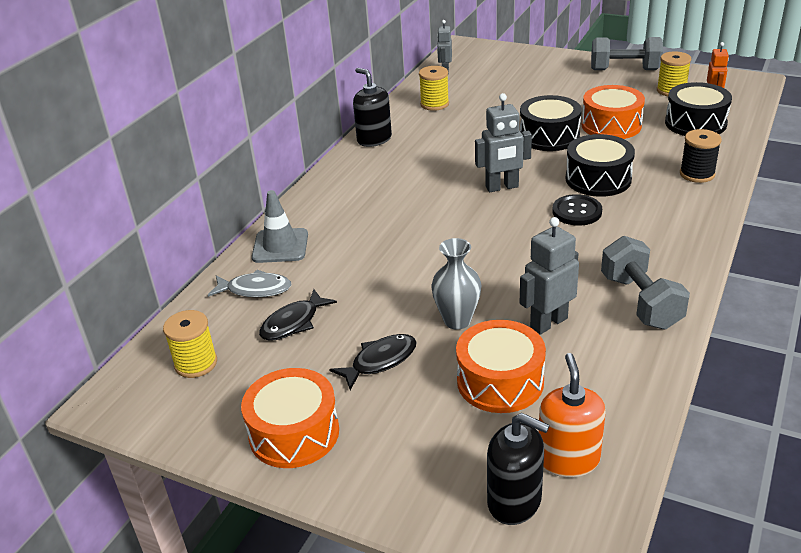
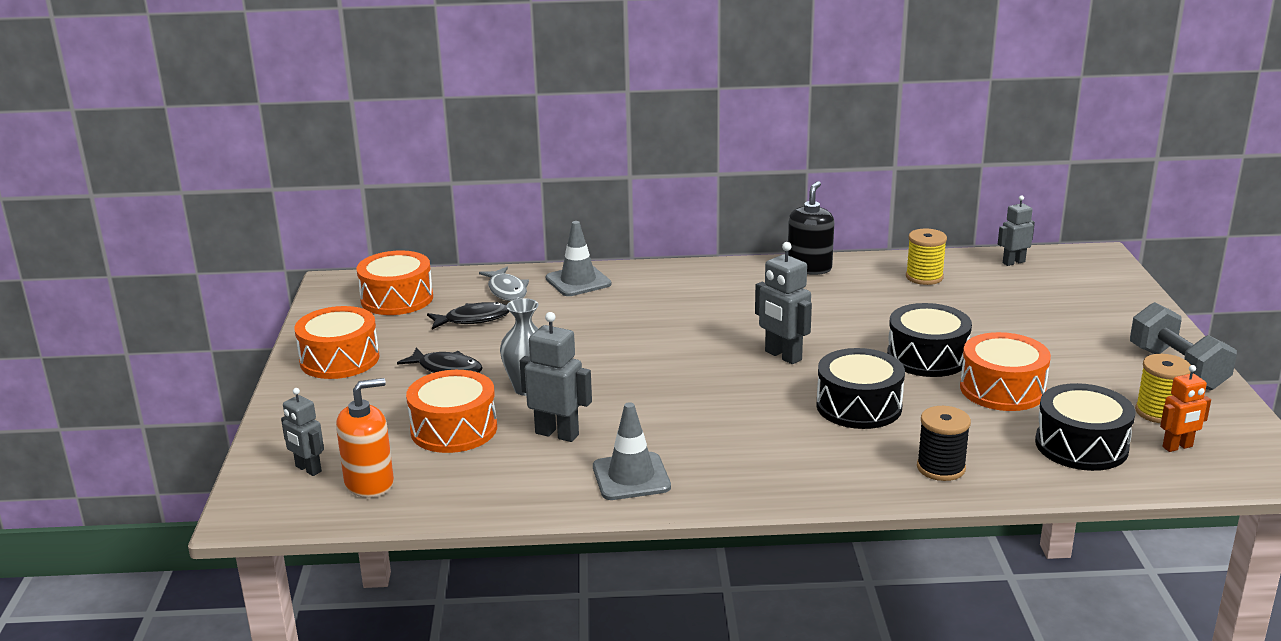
camera: 60 degrees right, 10 degrees down
yellow spool [163,310,217,378] -> orange drum [357,250,433,315]
black fish [259,289,337,341] -> black fish turned 150 degrees clockwise [427,302,510,329]
black soap dispenser [487,413,550,525] -> grey robot [281,388,324,476]
black button [552,194,602,226] -> none
grey dumbbell [601,236,690,329] -> grey traffic cone [593,402,671,500]

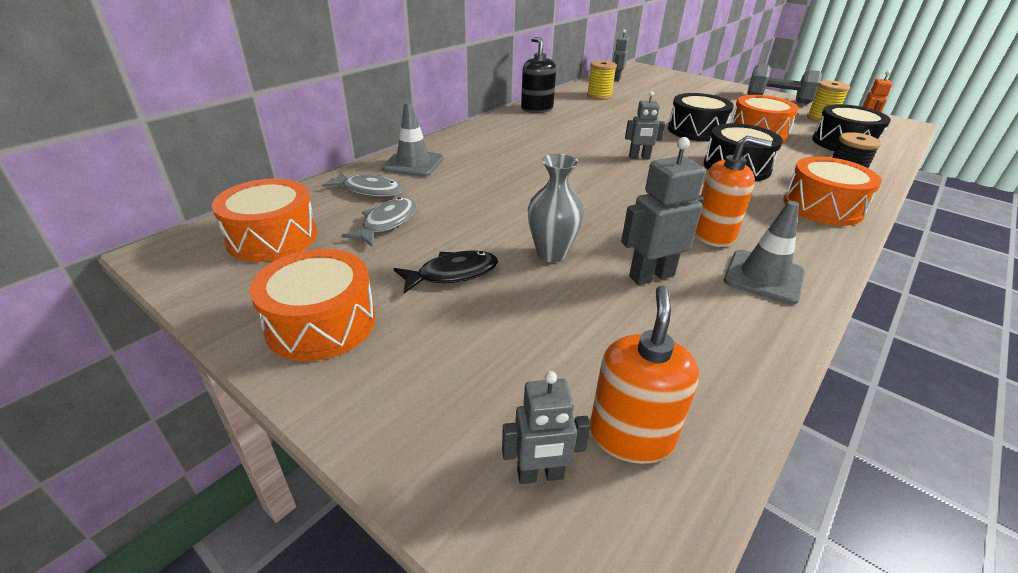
camera: 50 degrees left, 10 degrees up
orange drum [406,370,497,453] -> orange drum moved to [783,157,882,226]
black fish [427,302,510,329] -> grey fish [341,197,416,246]
grey robot [755,242,812,364] -> grey robot [625,91,665,159], size x0.66
none -> orange soap dispenser [695,136,772,247]

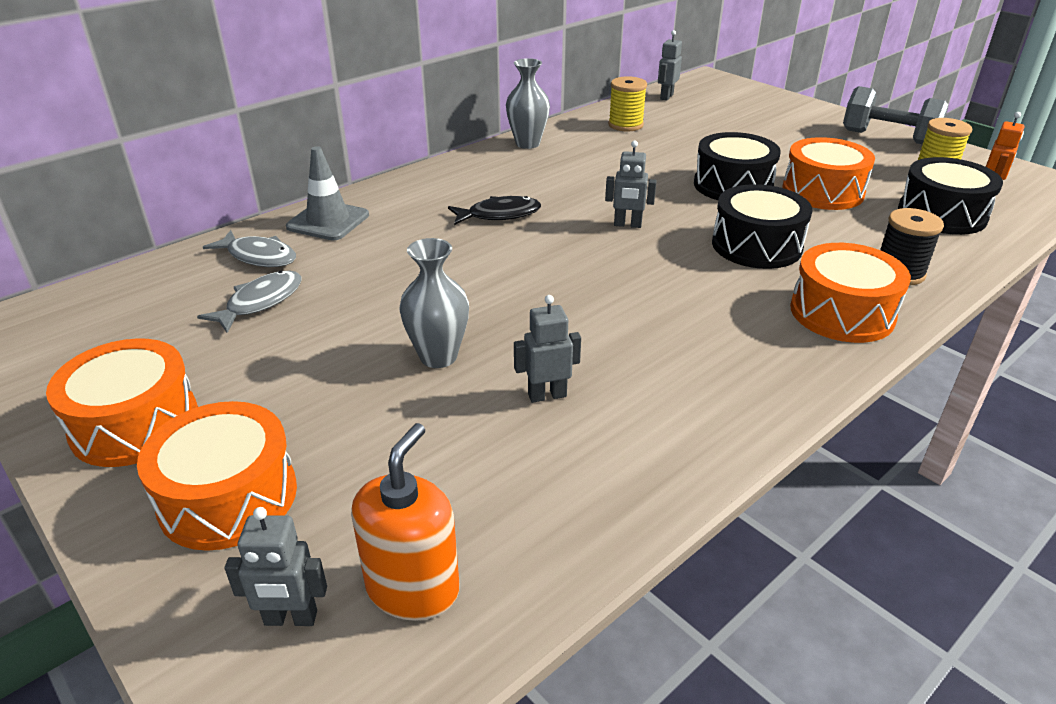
camera: 10 degrees right, 0 degrees up
orange drum [212,179,317,262] -> orange drum moved to [137,401,297,551]
black fish [394,251,498,294] -> black fish moved to [448,196,541,225]
black soap dispenser [521,37,556,113] -> grey vase [506,58,550,149]
grey robot [621,137,705,285] -> grey robot [514,295,581,403], size x0.66
orange soap dispenser [695,136,772,247] -> none
grey traffic cone [724,201,805,305] -> none

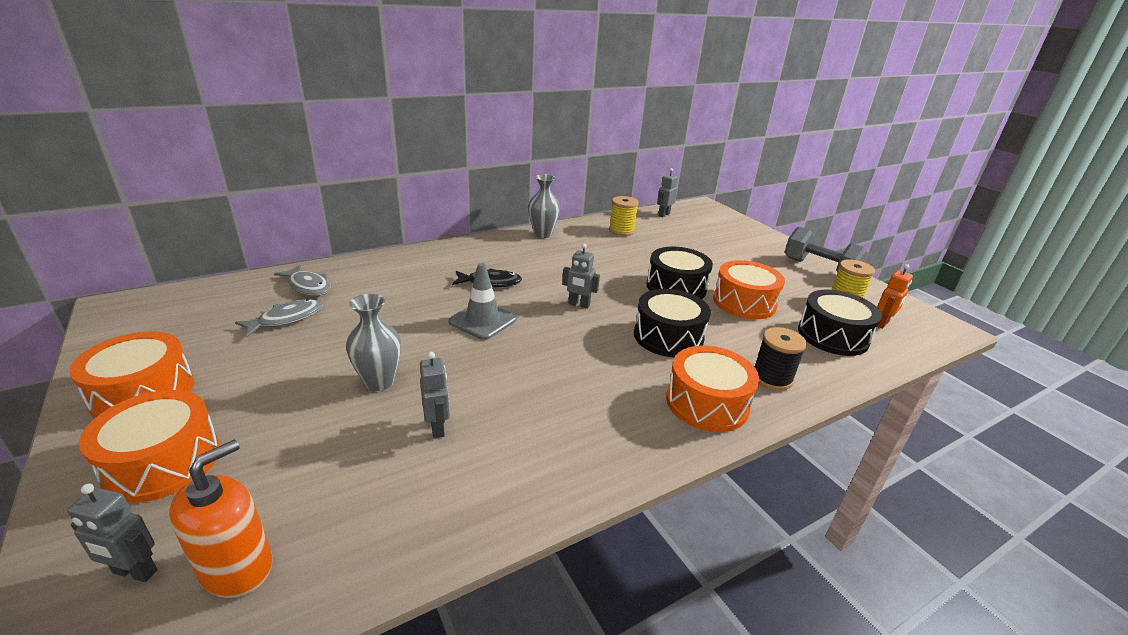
camera: 10 degrees right, 5 degrees down
grey traffic cone [286,146,369,240] -> grey traffic cone moved to [448,263,517,340]
grey robot [514,295,581,403] -> grey robot turned 75 degrees clockwise [420,352,450,438]

